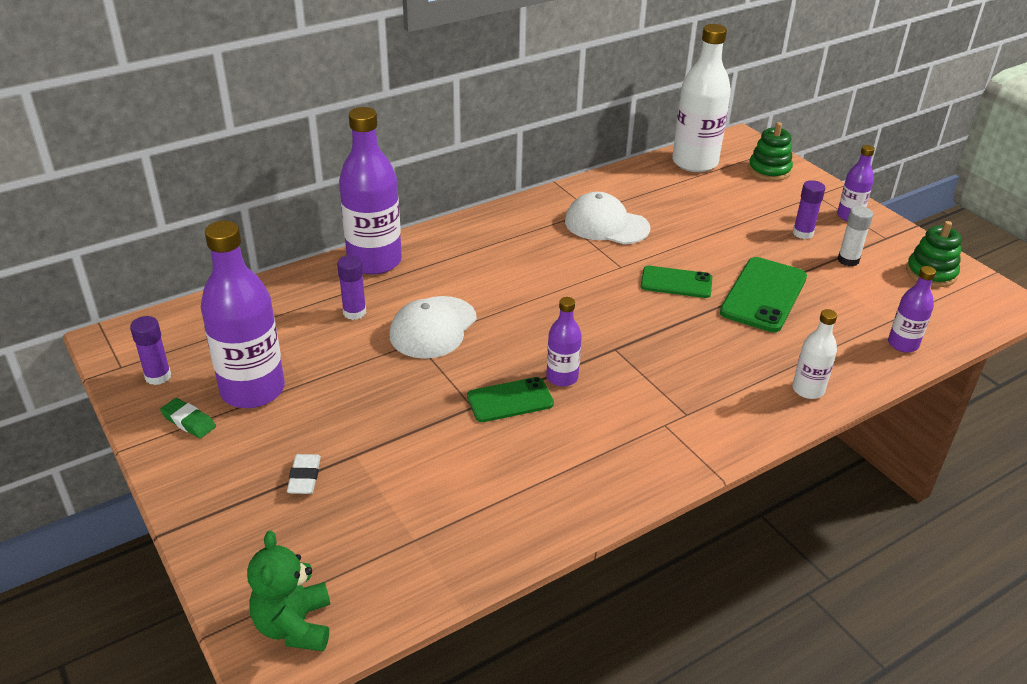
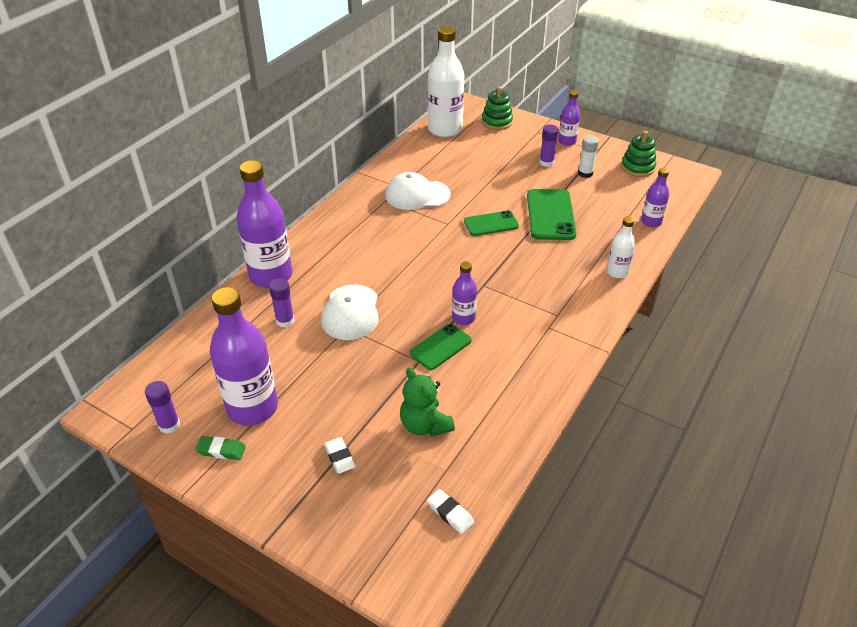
camera: 25 degrees left, 5 degrees up
green teddy bear [247,531,330,651] -> green teddy bear moved to [400,367,455,437]
none -> white eraser [427,489,474,534]

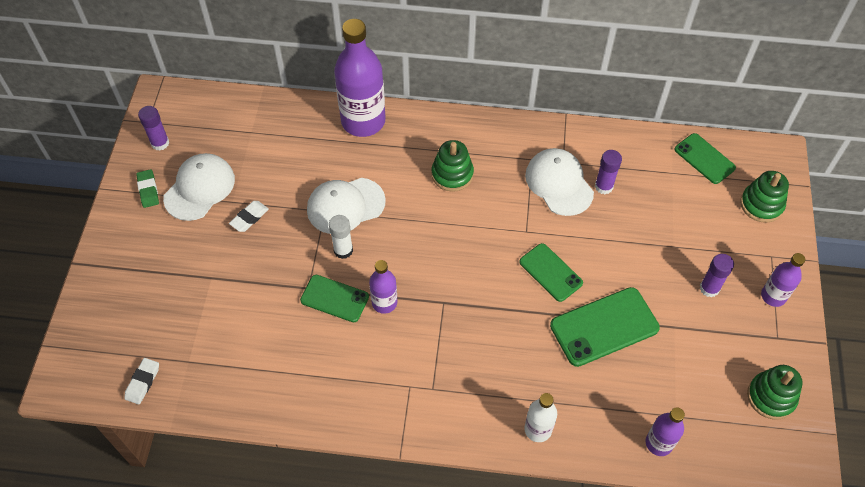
camera: 65 degrees right, 15 degrees up
purple bottle [210,287,278,426] -> white cap [163,153,235,221]
purple glue stick [269,278,294,327] -> purple glue stick moved to [595,150,622,194]
white eraser [324,437,356,473] -> white eraser moved to [229,201,269,232]
green teddy bear [400,367,455,437] -> none
white bottle [428,26,464,138] -> green phone [674,133,736,184]
white glue stick [578,135,599,178] -> white glue stick moved to [329,215,353,259]
none -> green stacking toy [432,140,474,192]

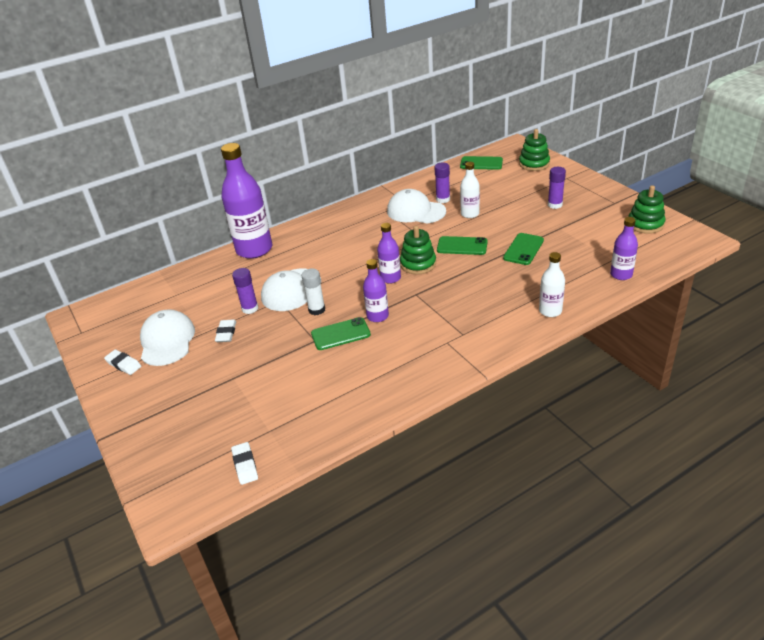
camera: 35 degrees left, 20 degrees down
green eraser [136,169,159,208] -> white eraser [104,349,141,375]
purple glue stick [138,106,169,151] -> purple glue stick moved to [232,268,258,314]
green stacking toy [432,140,474,192] -> green stacking toy moved to [400,226,436,274]
green phone [550,287,660,367] -> green phone [503,233,544,265], size x0.64
purple bottle [761,253,805,307] -> purple bottle moved to [377,223,401,284]
none -> white bottle [460,162,480,218]

